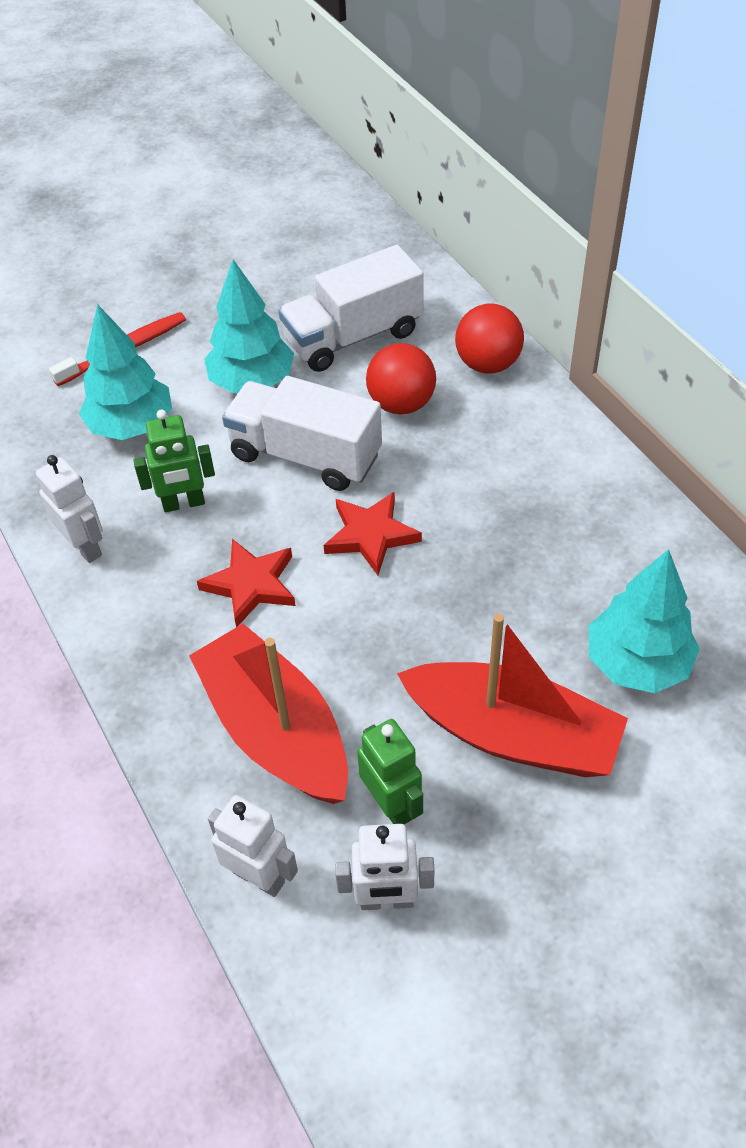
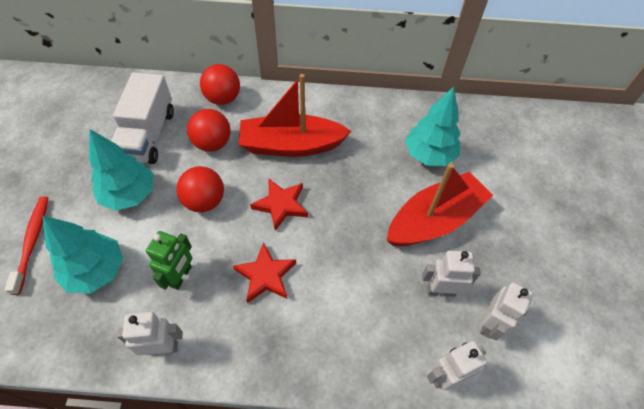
camera: 60 degrees left, 5 degrees up
red boat [189,624,348,804] -> red boat moved to [239,74,351,157]
white truck [222,376,382,491] -> red ball [176,166,224,212]
green robot [357,719,423,824] -> white robot [422,250,481,297]

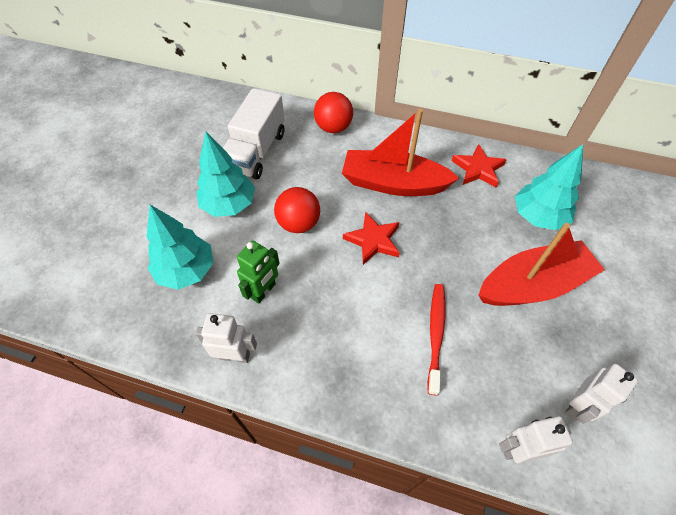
camera: 15 degrees right, 0 degrees up
red toothbrush [5,196,48,295] -> red toothbrush moved to [427,284,445,395]
red ball [187,109,231,152] -> none
red star [233,242,296,303] -> red star moved to [452,144,507,188]
white robot [422,250,481,297] -> none

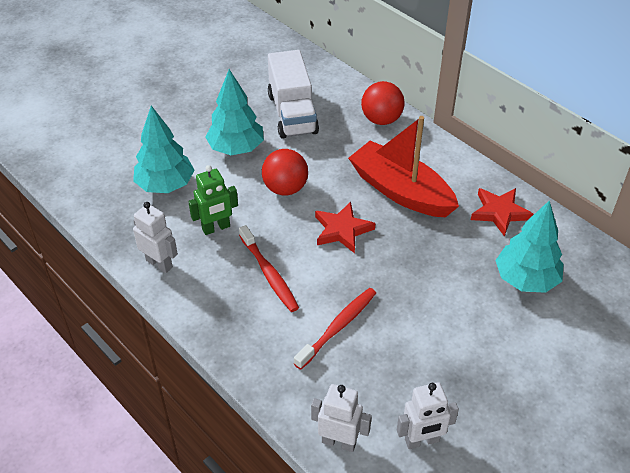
camera: 30 degrees right, 10 degrees down
white truck [223,88,285,180] -> white truck turned 60 degrees counterclockwise [268,50,319,139]
red boat [478,223,605,306] -> none
none -> red toothbrush [239,225,299,312]

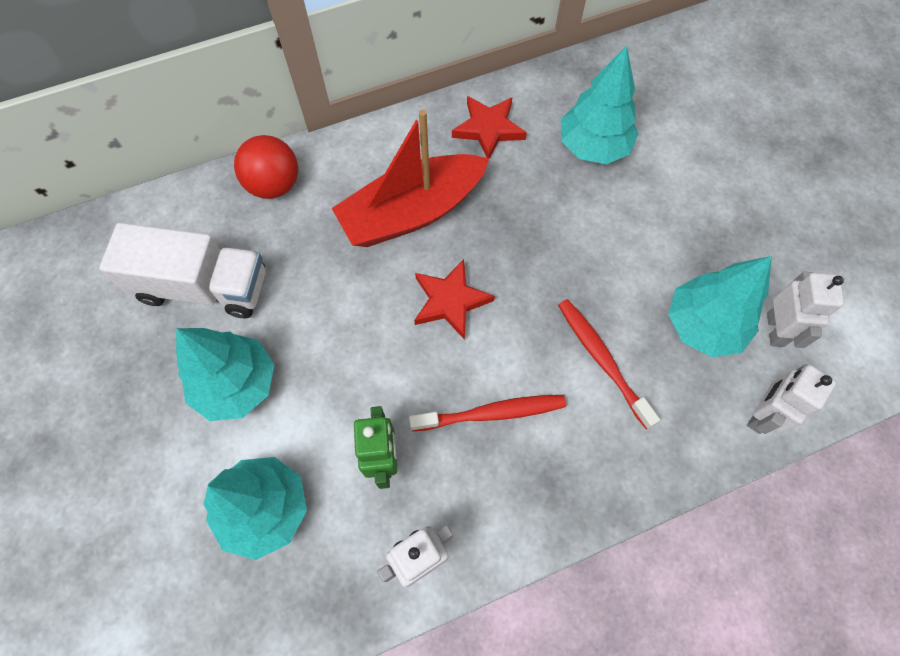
camera: 70 degrees left, 20 degrees up
red ball [262,149,308,195] -> none
none -> turquoise tree [668,256,772,357]

